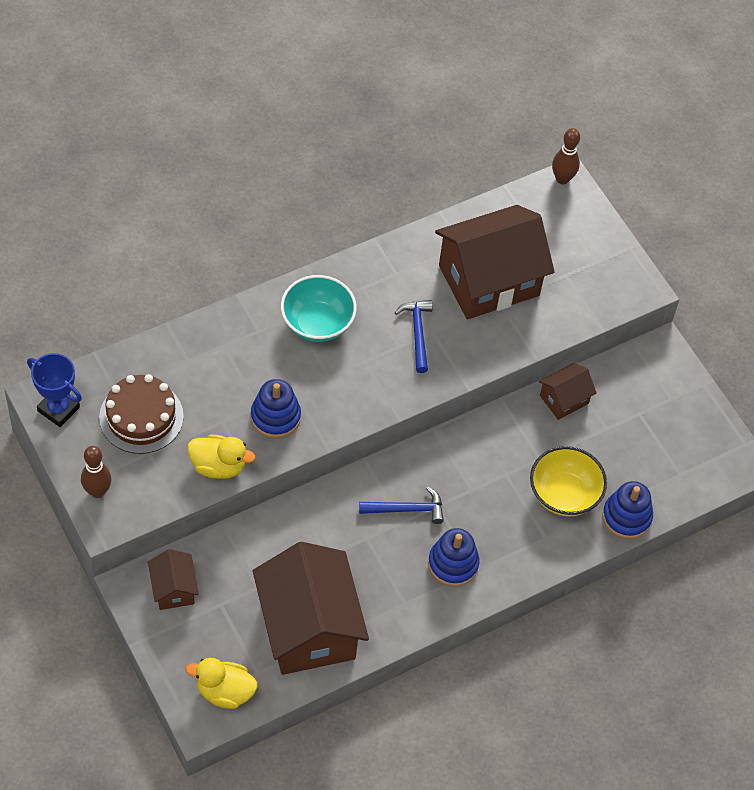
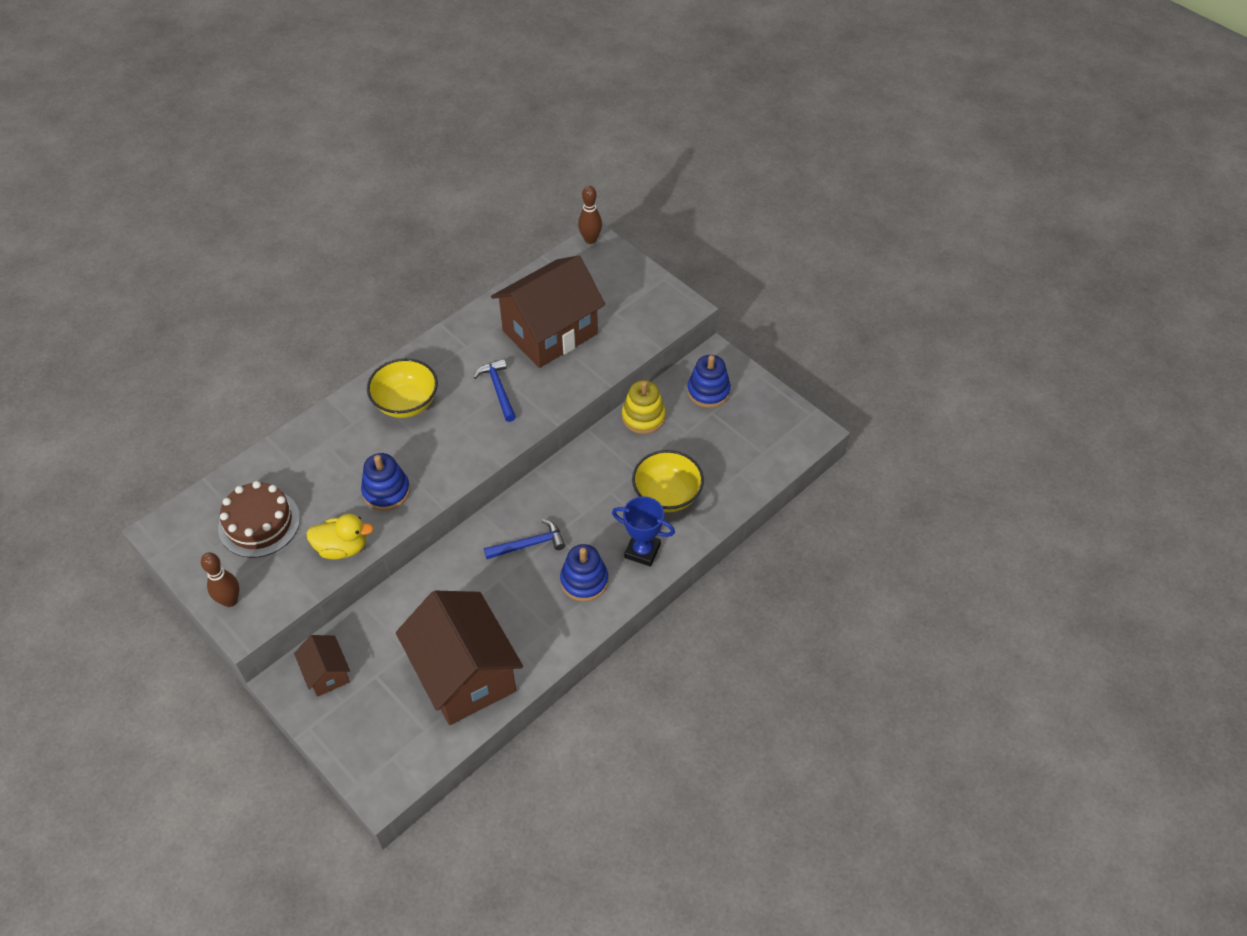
camera: 10 degrees left, 5 degrees down
blue trophy [27,353,82,427] -> blue trophy moved to [612,496,675,567]
yellow duck [186,658,257,709] -> none
turquoise bowl [281,275,357,342] -> yellow bowl [367,358,438,418]
brown house [539,363,597,420] -> yellow stacking toy [622,380,666,434]
blue stacking toy [602,481,653,539] -> blue stacking toy moved to [687,355,731,408]

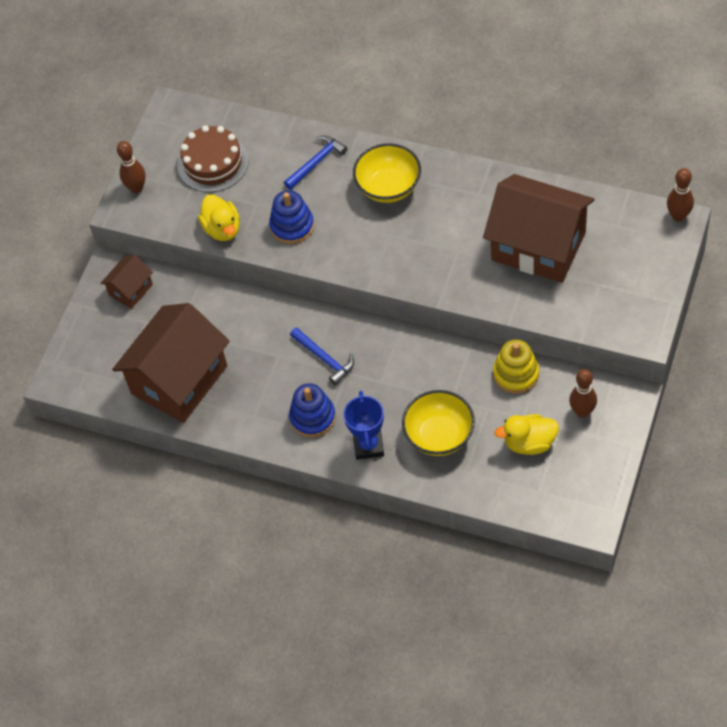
camera: 70 degrees right, 5 degrees up
blue hammer [474,359,516,422] -> blue hammer moved to [284,136,348,190]
blue stacking toy [687,355,731,408] -> brown bowling pin [569,369,597,418]
none -> yellow duck [495,414,559,455]

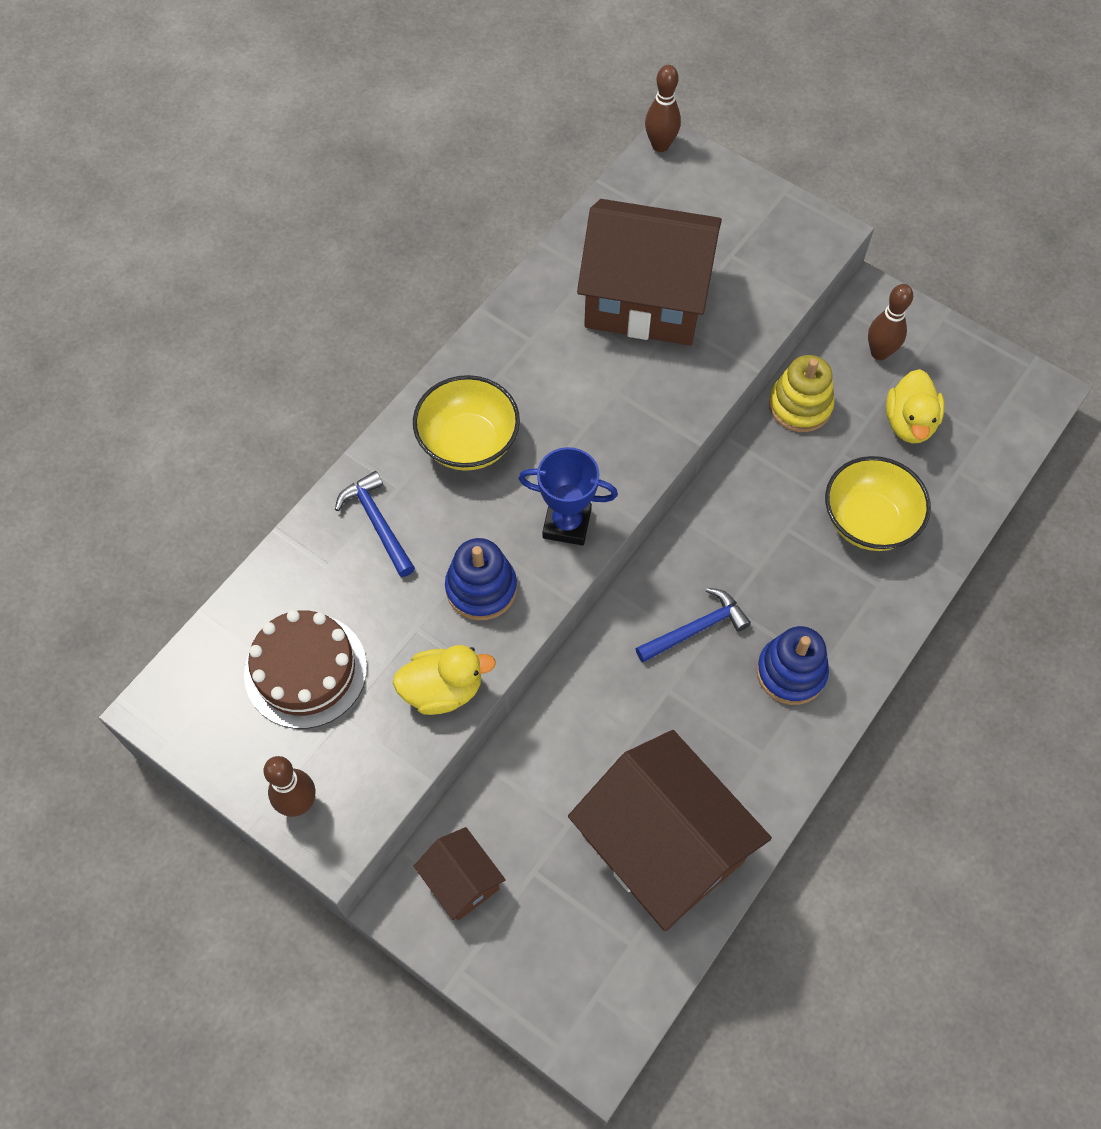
camera: 80 degrees left, 5 degrees up
blue trophy [343,391,384,460] -> blue trophy moved to [518,447,618,546]
brown house [483,174,595,283] -> brown house turned 60 degrees clockwise [577,199,722,345]

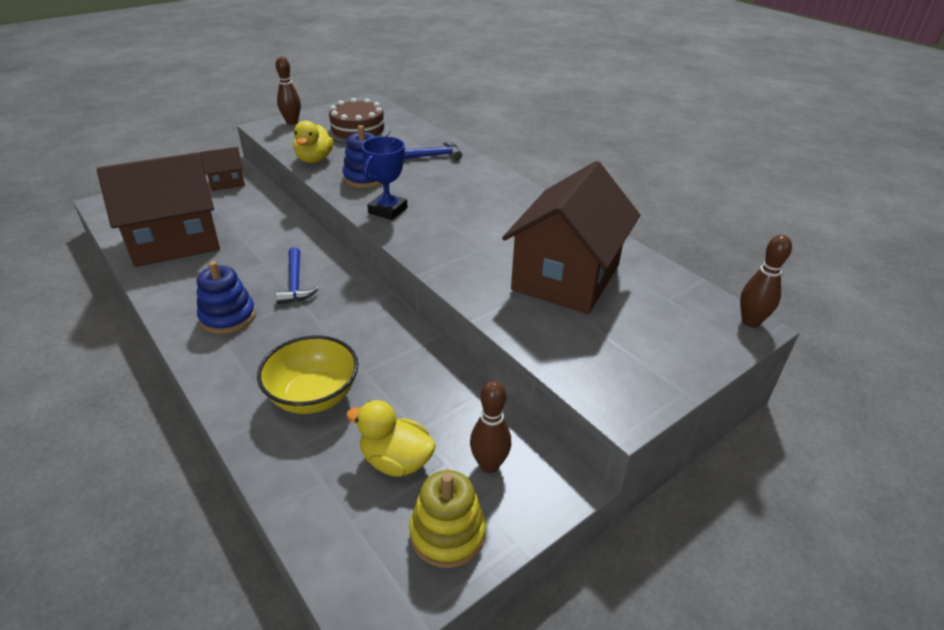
camera: 105 degrees right, 25 degrees down
yellow bowl [413,375,520,471] -> none
yellow stacking toy [769,355,835,432] -> yellow stacking toy moved to [409,470,486,568]

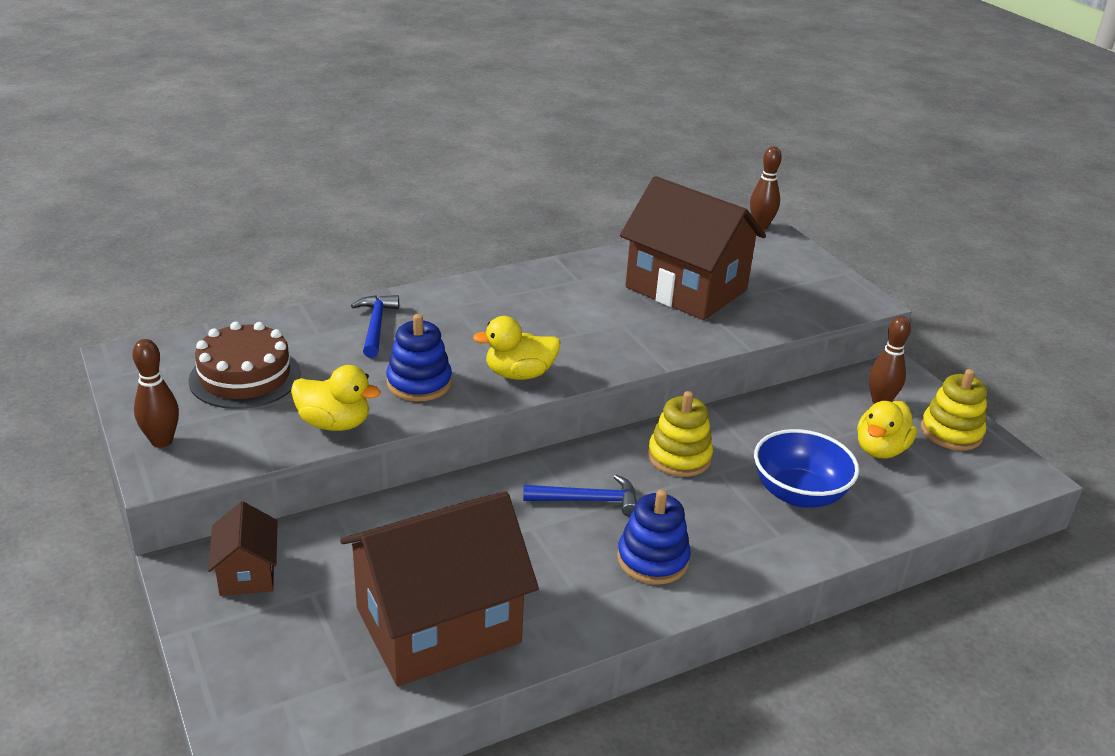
camera: 80 degrees left, 5 degrees down
brown house [97,152,220,267] -> brown house turned 75 degrees clockwise [340,491,539,686]
yellow bowl [257,335,358,414] -> blue bowl [754,429,859,508]
blue trophy [361,136,408,220] -> yellow duck [473,316,561,380]
none -> yellow stacking toy [648,391,713,477]

